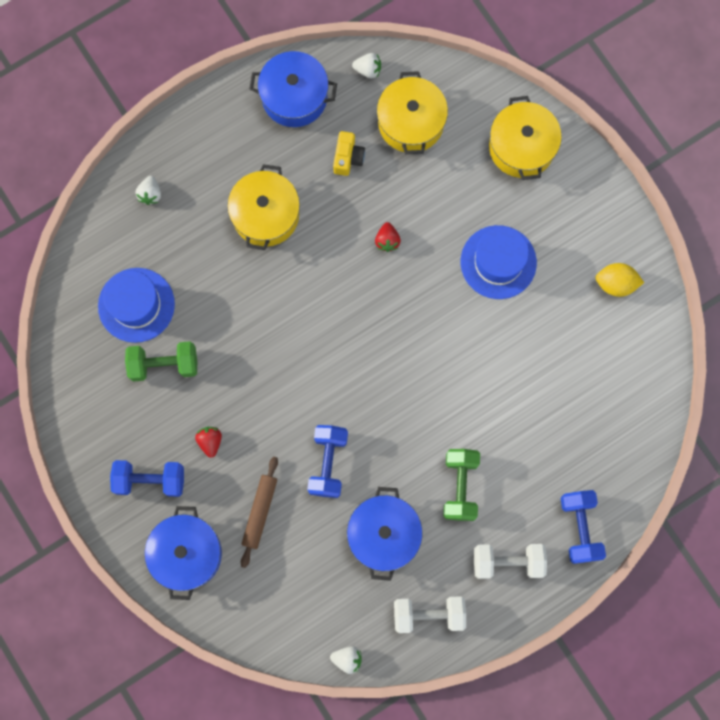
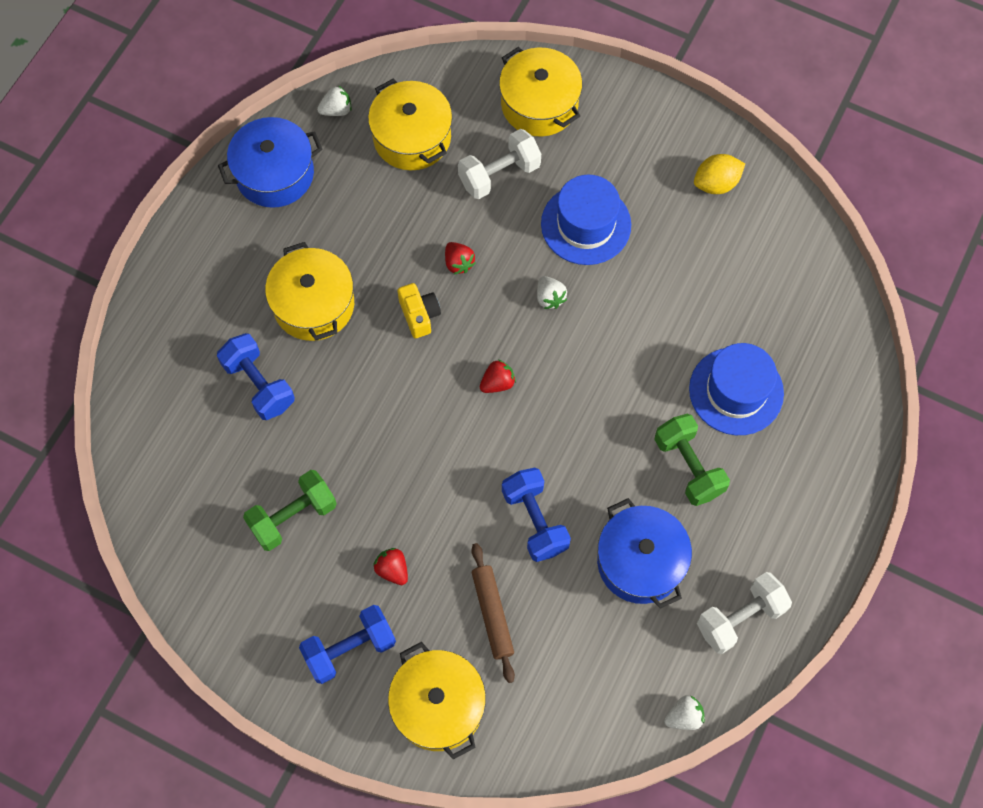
camera: 30 degrees left, 10 degrees down
blue hat [98,268,175,343] -> blue hat moved to [689,343,784,435]
white strawberry [135,176,161,205] -> white strawberry moved to [537,276,567,309]
blue pot [145,506,222,600] -> yellow pot [388,642,486,759]
yellow camera [333,131,365,176] -> yellow camera moved to [397,283,441,338]
white dumbbell [474,544,547,579] -> white dumbbell moved to [458,129,541,199]
blue dumbbell [561,490,606,564] -> blue dumbbell moved to [217,333,295,420]
none -> red strawberry [480,359,516,393]

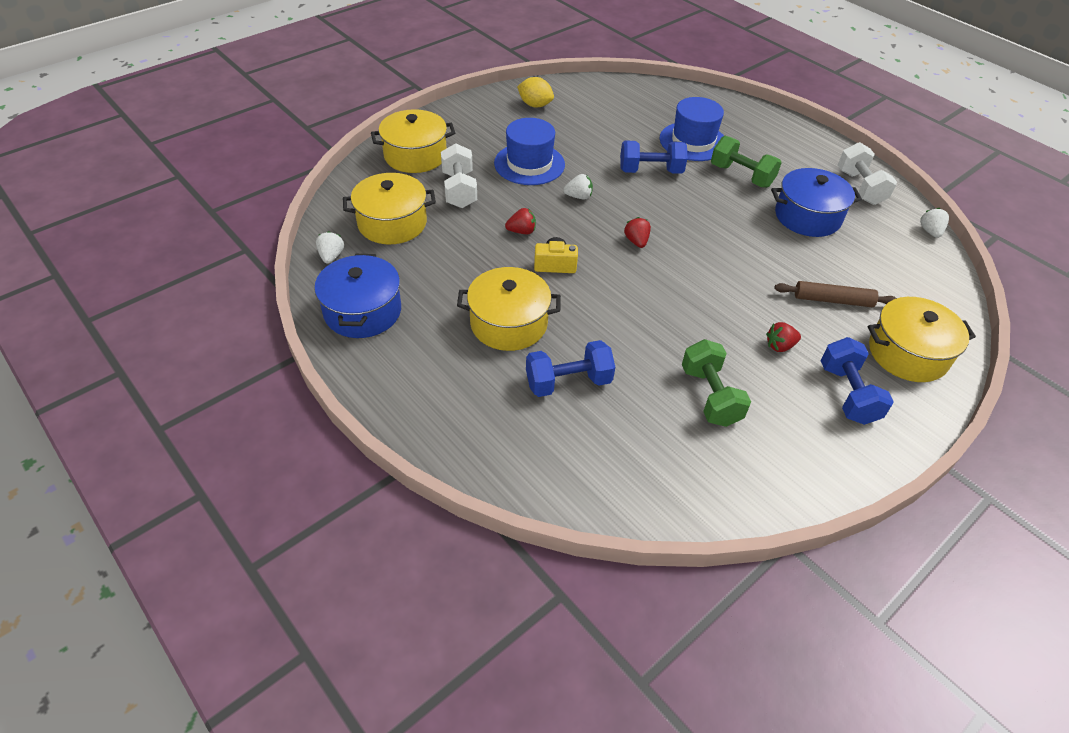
camera: 70 degrees left, 20 degrees down
blue dumbbell [502,468,571,562] -> blue dumbbell moved to [620,141,687,174]
green dumbbell [654,414,730,506] -> green dumbbell turned 45 degrees clockwise [711,136,782,188]
yellow lemon [694,154,745,194] -> yellow lemon turned 60 degrees counterclockwise [517,77,554,108]

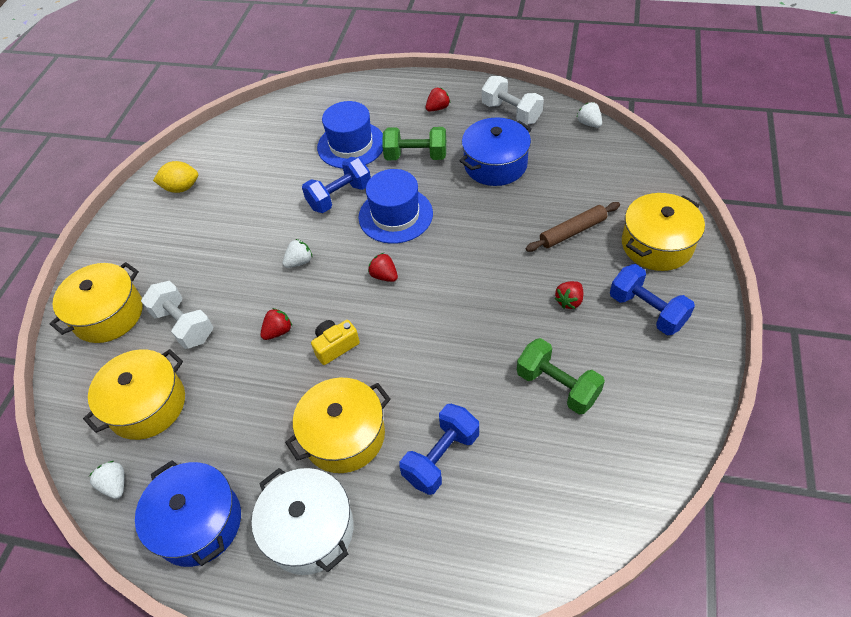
camera: 30 degrees left, 5 degrees up
blue hat [494,118,565,185] -> blue hat moved to [358,169,433,244]
none -> white pot [252,468,354,575]
none -> red strawberry [426,87,450,111]

